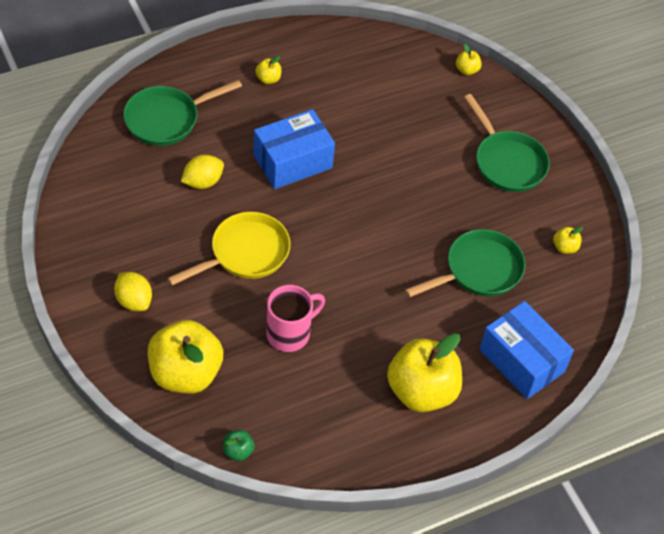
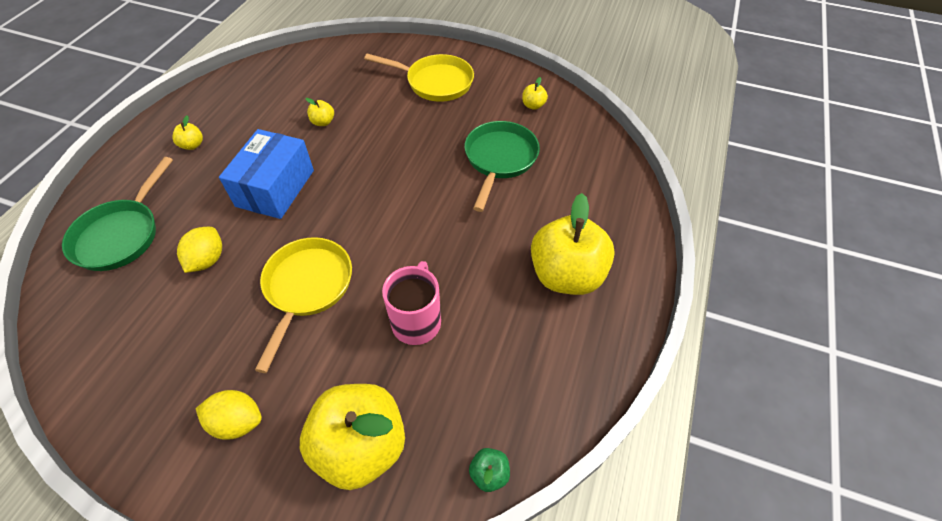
camera: 40 degrees left, 0 degrees up
yellow apple [456,44,482,75] -> yellow apple moved to [305,98,334,126]
green pan [464,94,550,192] -> yellow pan [364,54,474,102]
blue box [479,301,574,399] -> none

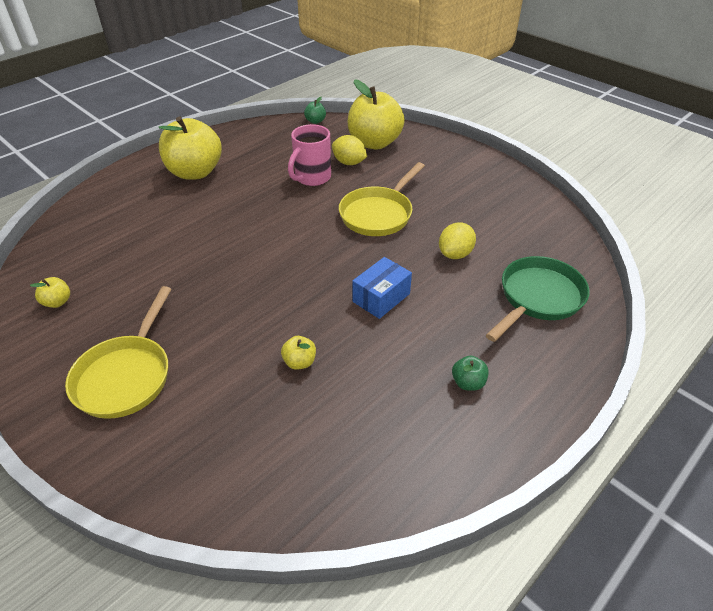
camera: 155 degrees left, 10 degrees down
yellow apple [172,115,203,150] -> green apple [452,356,489,391]
yellow lemon [196,390,262,440] -> yellow lemon moved to [332,135,367,165]
blue box [219,129,314,219] -> blue box [352,257,412,319], size x0.64
yellow pan [364,54,474,102] -> yellow pan turned 120 degrees counterclockwise [65,286,171,419]
green pan [464,121,540,212] -> none

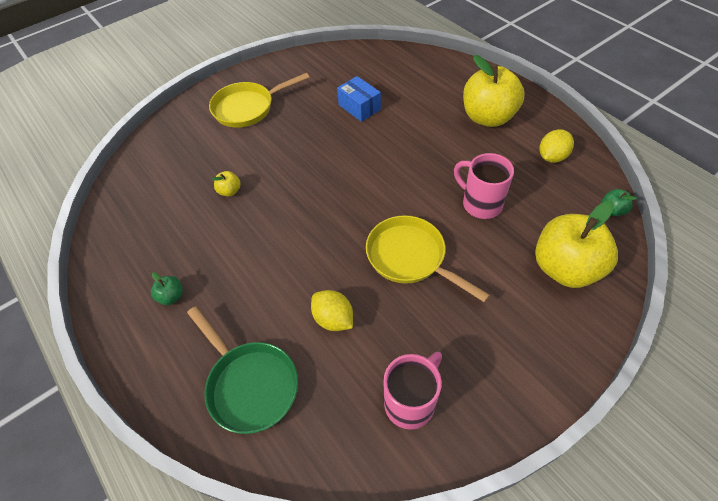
camera: 100 degrees right, 10 degrees up
yellow apple [30,277,70,308] -> none
yellow pan [65,286,171,419] -> yellow pan turned 45 degrees counterclockwise [209,73,310,128]
yellow lemon [332,135,367,165] -> yellow lemon moved to [539,129,574,163]
blue box [352,257,412,319] -> blue box moved to [337,76,381,122]
none -> pink mug [384,352,442,430]

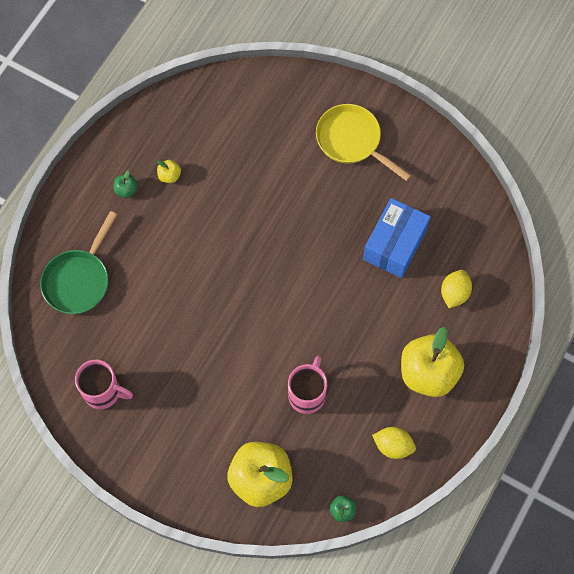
camera: 65 degrees right, 15 degrees up
yellow apple [212,171,241,196] -> yellow apple moved to [157,160,181,183]
yellow lemon [311,290,353,331] -> yellow lemon moved to [441,270,472,308]
blue box [337,76,381,122] -> blue box [363,198,431,278], size x1.56
yellow pan [366,215,490,303] -> none

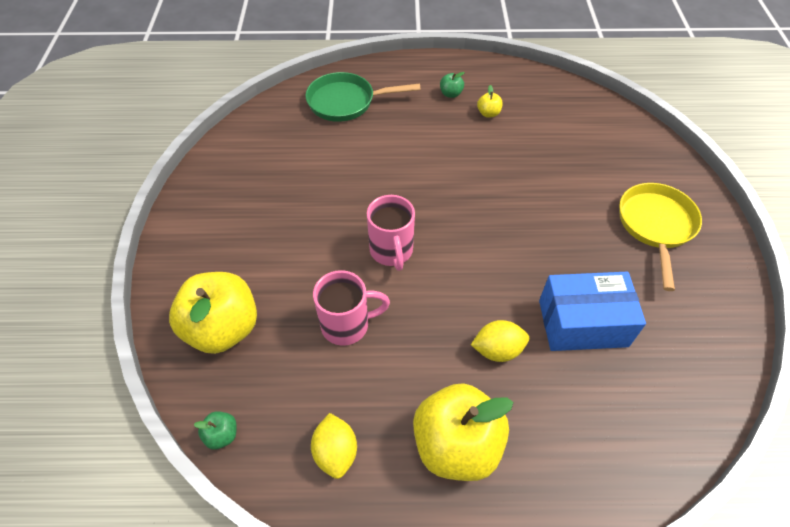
camera: 60 degrees right, 15 degrees down
pink mug [75,360,133,409] -> pink mug moved to [367,195,415,271]
yellow lemon [441,270,472,308] -> yellow lemon moved to [471,320,529,362]

